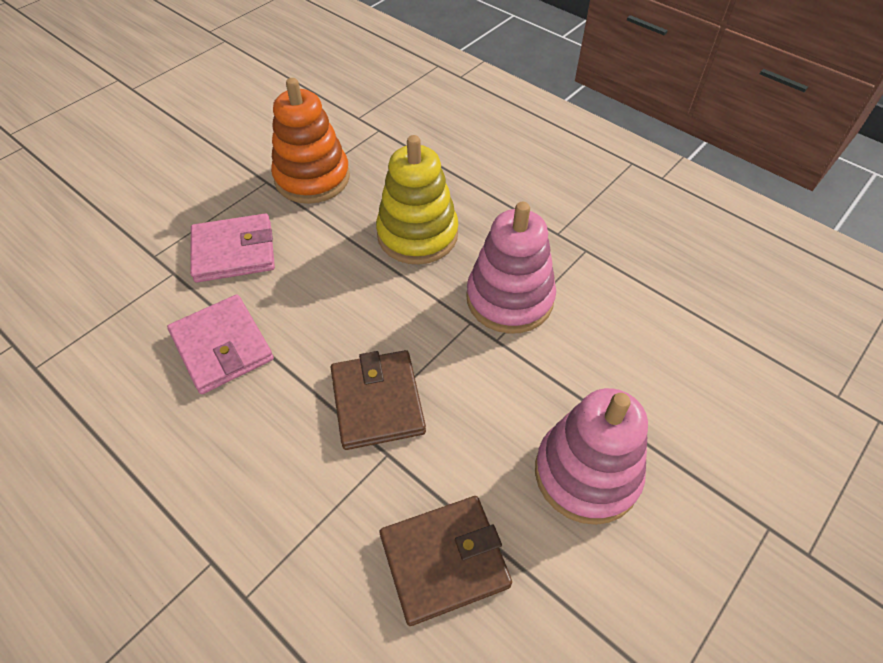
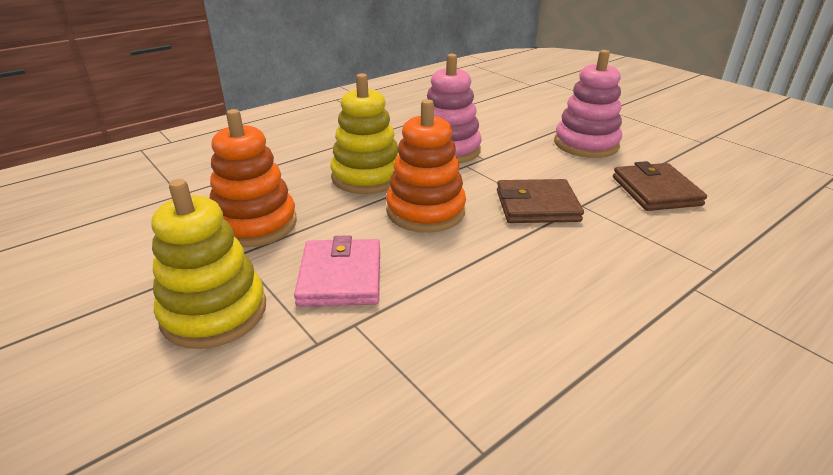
camera: 80 degrees left, 20 degrees down
pink wallet [167,294,274,394] -> none
none -> yellow stacking toy [152,179,266,349]
none -> orange stacking toy [386,99,466,233]

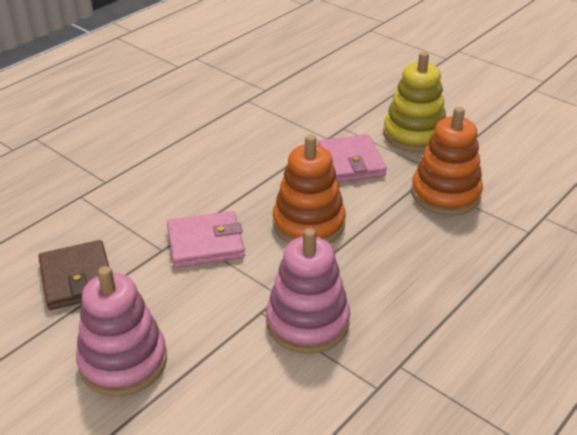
camera: 170 degrees right, 5 degrees up
yellow stacking toy [330,73,399,194] -> none
brown wallet [497,179,584,223] -> pink wallet [167,211,245,268]

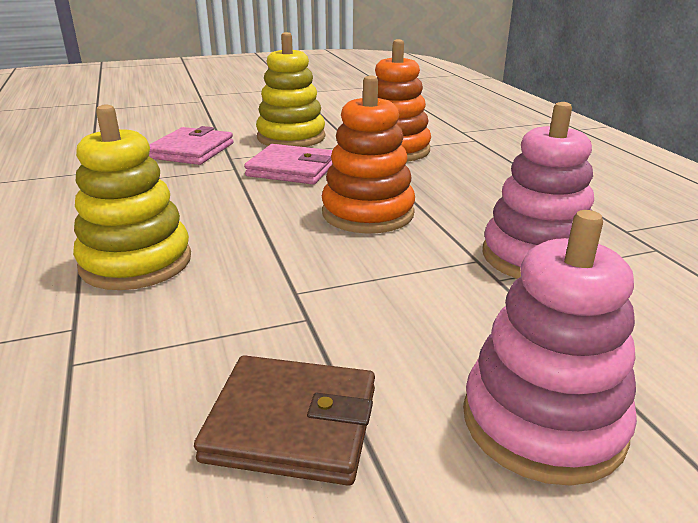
camera: 60 degrees left, 10 degrees down
pink wallet [167,211,245,268] -> pink wallet moved to [149,126,234,165]
none -> yellow stacking toy [73,104,191,290]

